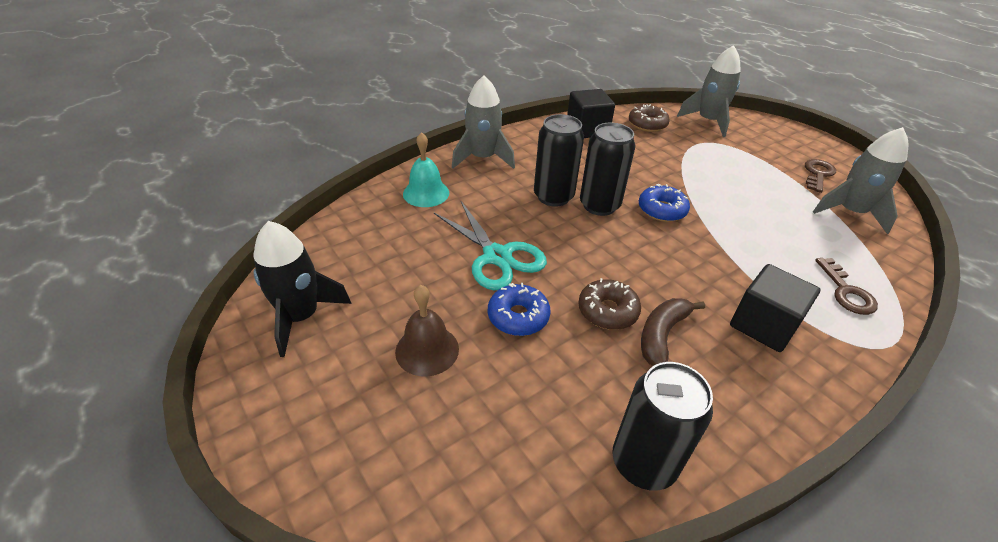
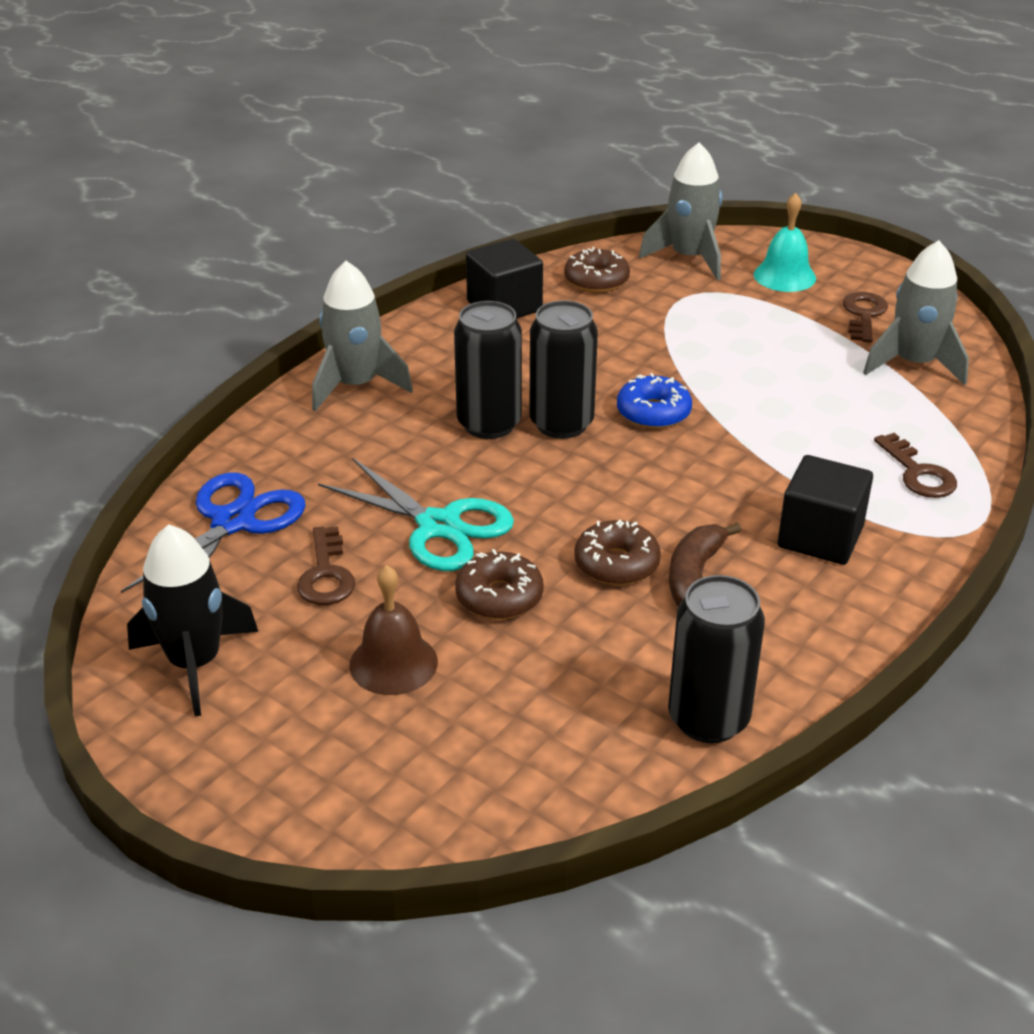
camera: 15 degrees left, 5 degrees down
turquoise bell [403,132,449,207] -> turquoise bell moved to [754,193,816,292]
blue donut [488,283,551,336] -> brown donut [455,549,544,619]
none -> blue scissors [121,472,306,593]
none -> brown key [297,526,355,605]

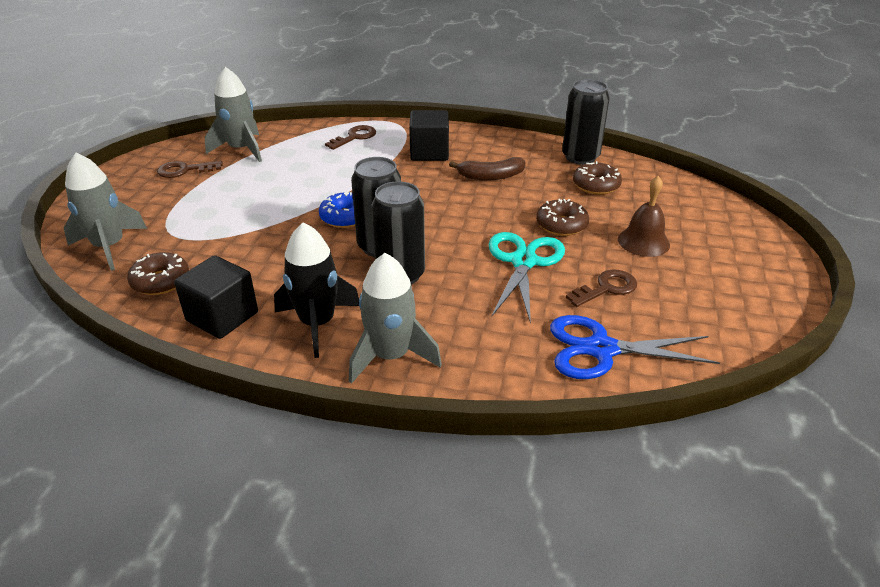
camera: 115 degrees left, 0 degrees up
black rocket [127,524,258,716] -> black rocket moved to [274,222,359,358]
brown donut [574,520,661,585] -> brown donut moved to [573,161,622,195]
turquoise bell [754,193,816,292] -> none

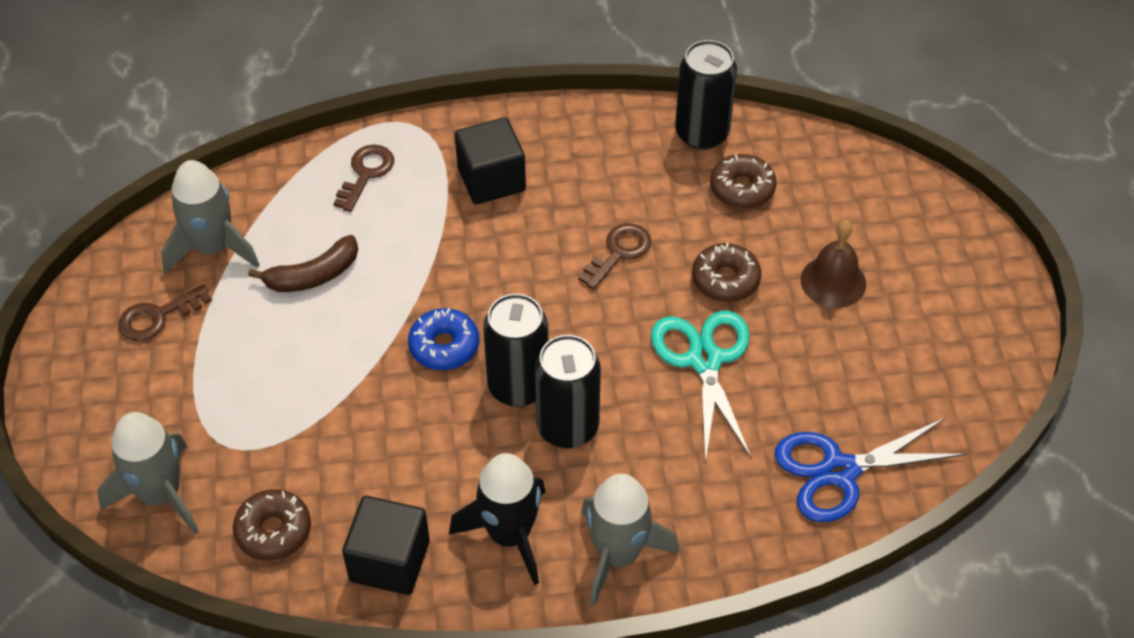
camera: 20 degrees left, 15 degrees up
brown banana [449,157,525,181] -> brown banana moved to [248,235,358,292]
brown key [566,269,637,307] -> brown key moved to [578,223,651,290]

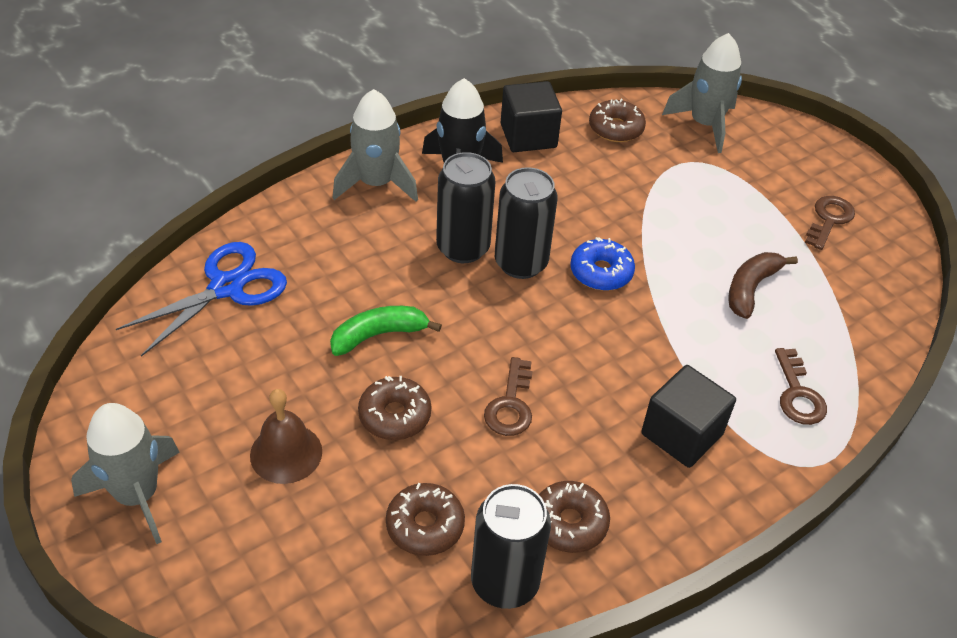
camera: 150 degrees right, 5 degrees down
grey rocket [161,160,260,273] -> grey rocket moved to [71,403,180,544]
turquoise scissors [651,310,752,462] -> green banana [330,306,442,356]
none -> brown donut [539,481,610,553]

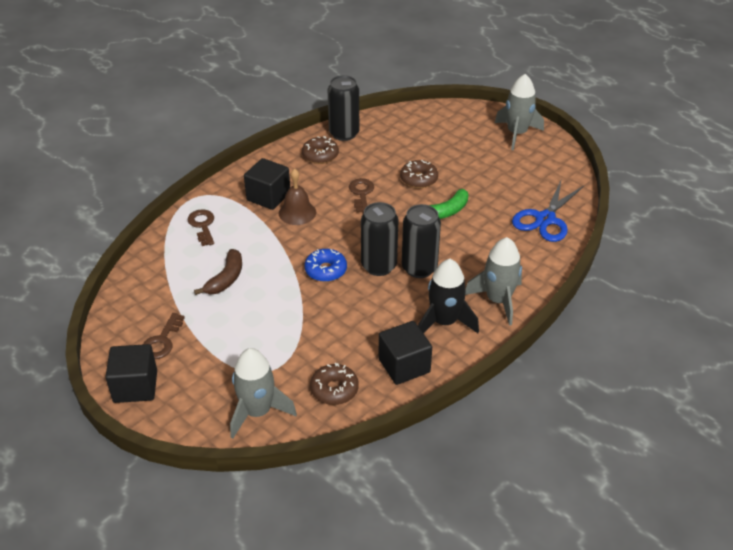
camera: 170 degrees right, 5 degrees down
brown bell [250,389,322,484] -> brown bell moved to [279,168,316,225]
brown donut [386,483,465,556] -> none
none -> black cube [105,344,157,403]

